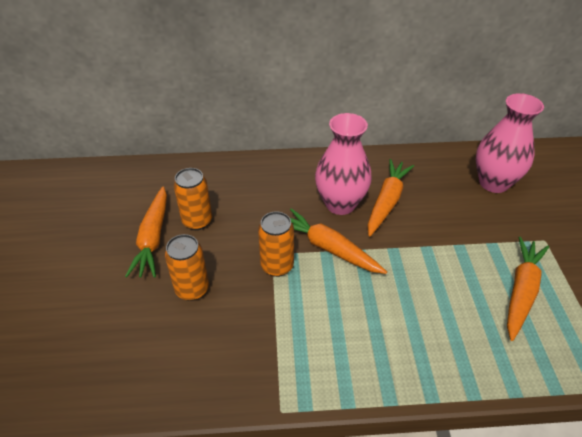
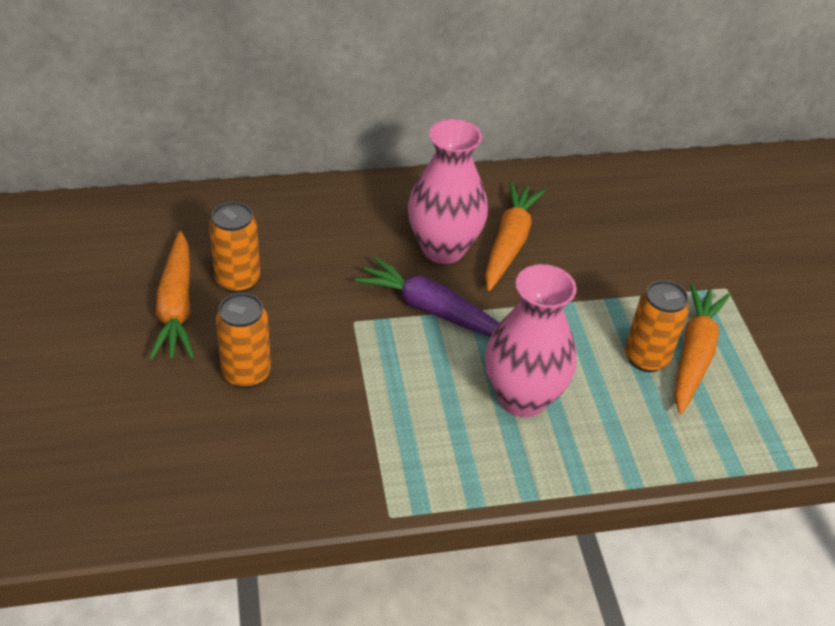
camera: 10 degrees left, 0 degrees up
orange can [258,211,294,277] -> orange can moved to [625,280,689,372]
orange carrot [290,208,387,274] -> purple carrot [354,257,500,337]
pink vase [476,93,544,193] -> pink vase moved to [485,264,577,417]

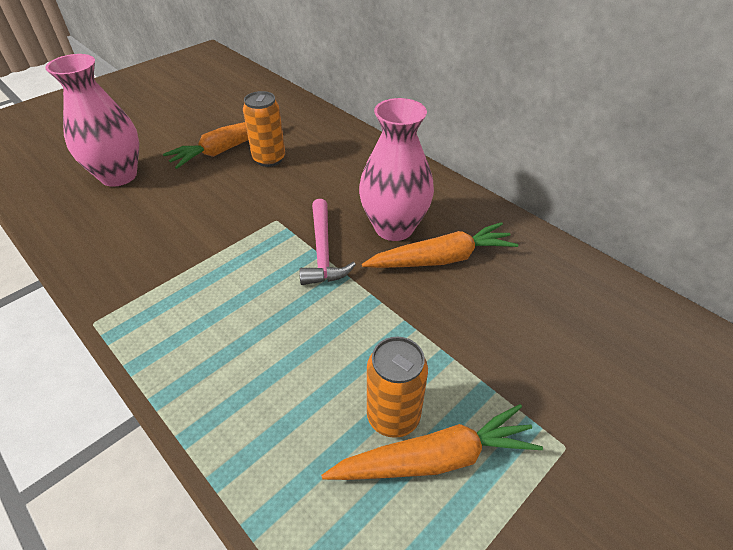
camera: 60 degrees right, 0 degrees up
orange can [216,293,271,388] -> none
purple carrot [354,257,500,337] -> pink hammer [299,199,356,285]
pink vase [485,264,577,417] -> pink vase moved to [45,54,139,187]

